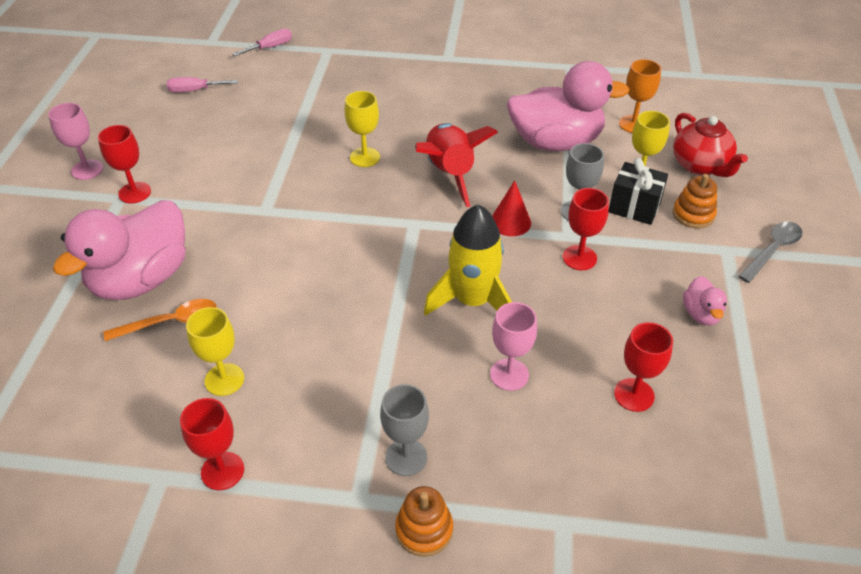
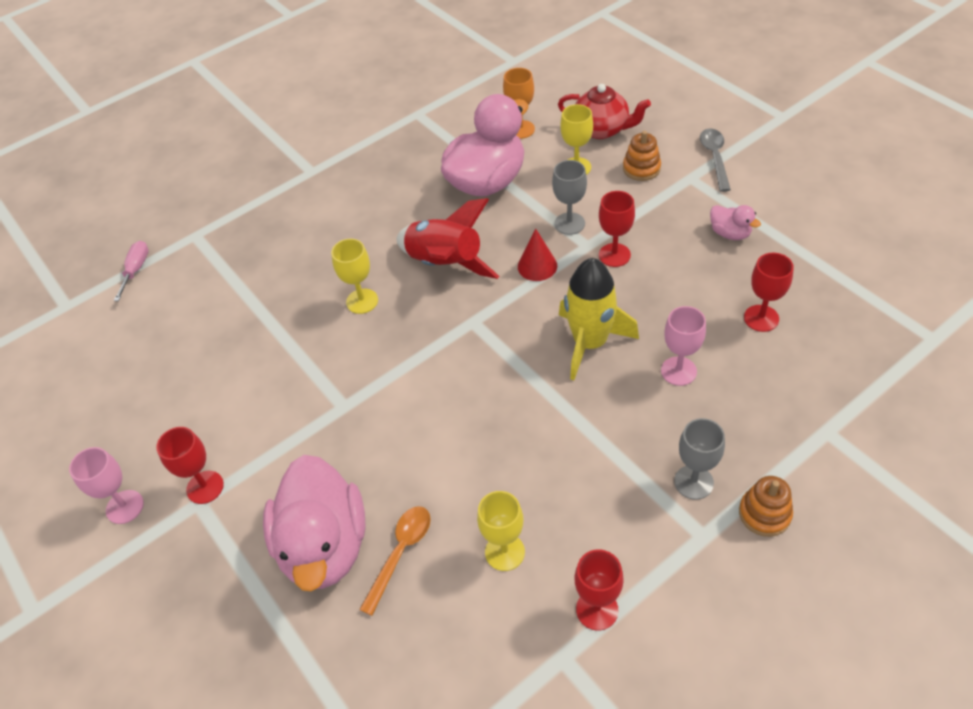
camera: 40 degrees left, 5 degrees up
pink screwdriver [167,77,238,92] -> none
black gift [608,158,668,225] -> none

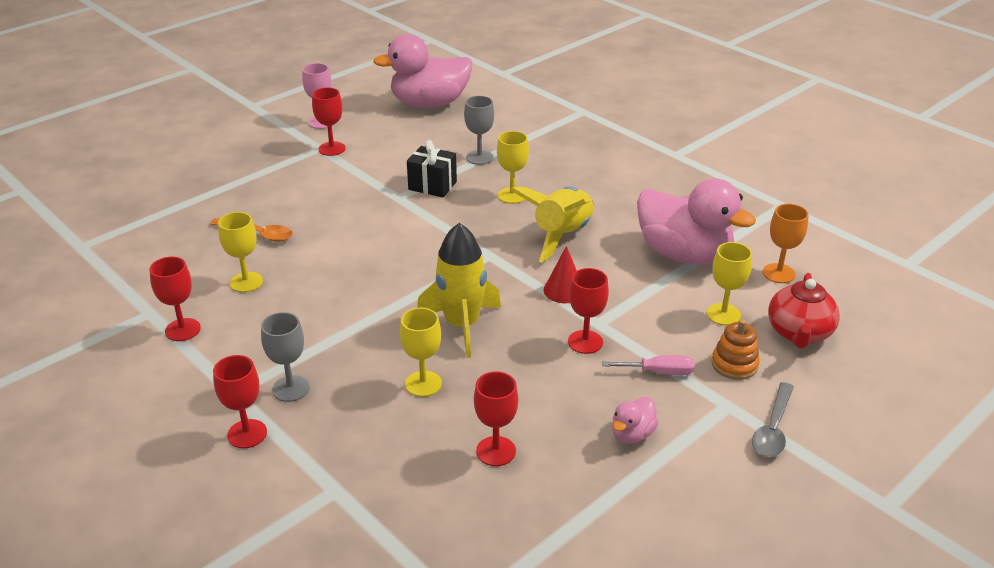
camera: 80 degrees right, 15 degrees down
pink screwdriver [114,241,149,301] -> pink screwdriver moved to [602,355,695,375]
pink duck [263,455,366,591] -> pink duck moved to [373,34,472,108]
red rocket [397,198,499,279] -> yellow rocket [510,186,594,262]
grey goblet [552,160,587,235] -> grey goblet moved to [464,96,494,165]
pink goblet [661,306,706,386] -> yellow goblet [400,308,442,397]
grey spoon [700,129,731,192] -> grey spoon turned 120 degrees clockwise [752,382,794,457]
orange stacking toy [739,476,793,537] -> red goblet [213,355,267,448]
none -> black gift [407,140,457,197]

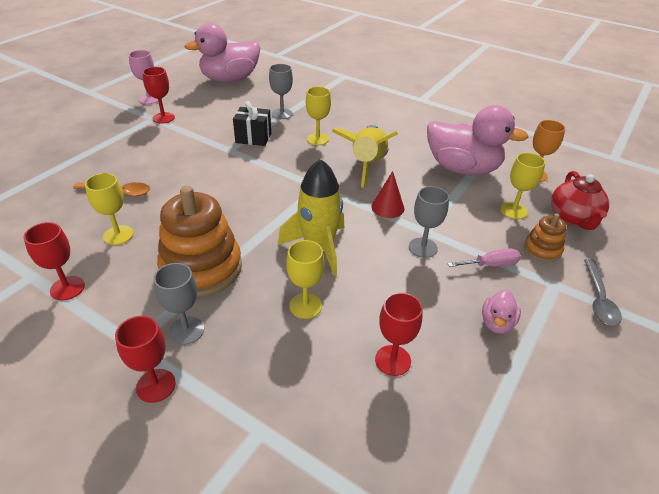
camera: 15 degrees left, 5 degrees up
red goblet [568,268,609,354] -> grey goblet [409,186,449,258]
none -> orange stacking toy [157,186,242,297]

